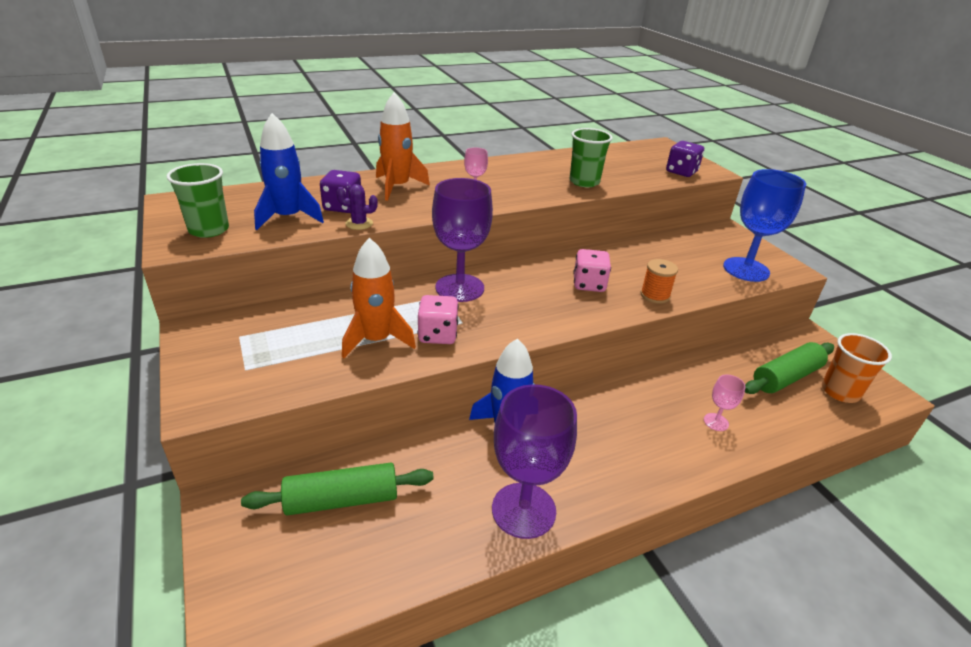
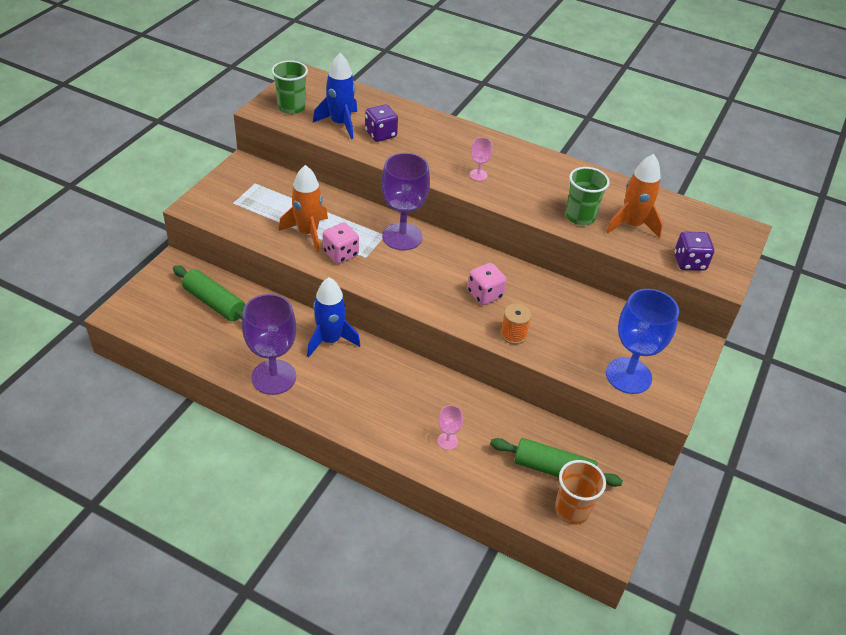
camera: 50 degrees right, 10 degrees up
purple cactus [336,184,378,230] -> none
orange rocket [376,92,430,201] -> orange rocket moved to [606,154,663,238]

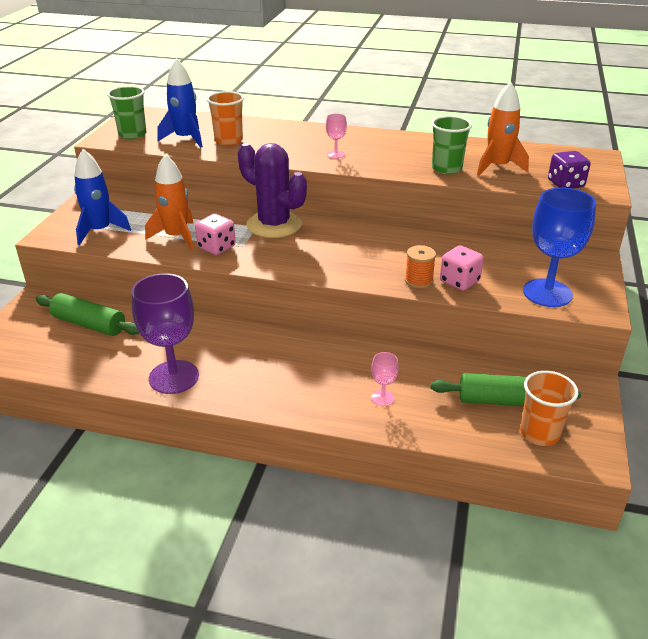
camera: 10 degrees left, 10 degrees down
blue rocket [307,277,360,357] -> blue rocket moved to [74,149,131,245]
purple dice [365,104,398,142] -> orange cup [207,91,244,145]
purple goblet [381,153,430,250] -> purple cactus [238,143,307,238]
pink dice [467,263,507,305] -> pink dice moved to [440,245,484,291]

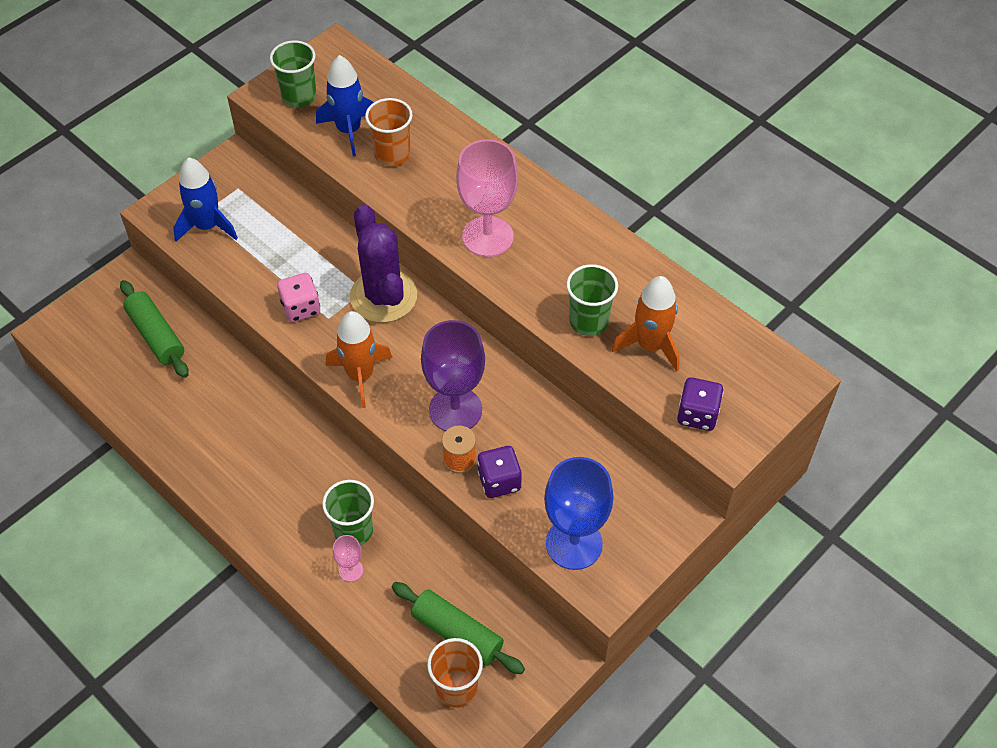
camera: 30 degrees right, 20 degrees up
purple goblet [131,273,199,394] -> purple goblet moved to [421,320,485,431]
orange rocket [145,154,194,250] -> orange rocket moved to [326,311,392,408]
pink goblet [326,113,347,159] -> pink goblet [456,139,518,257], size x2.22
pink dice [440,245,484,291] -> purple dice [477,446,522,498]
none -> green cup [322,480,374,546]

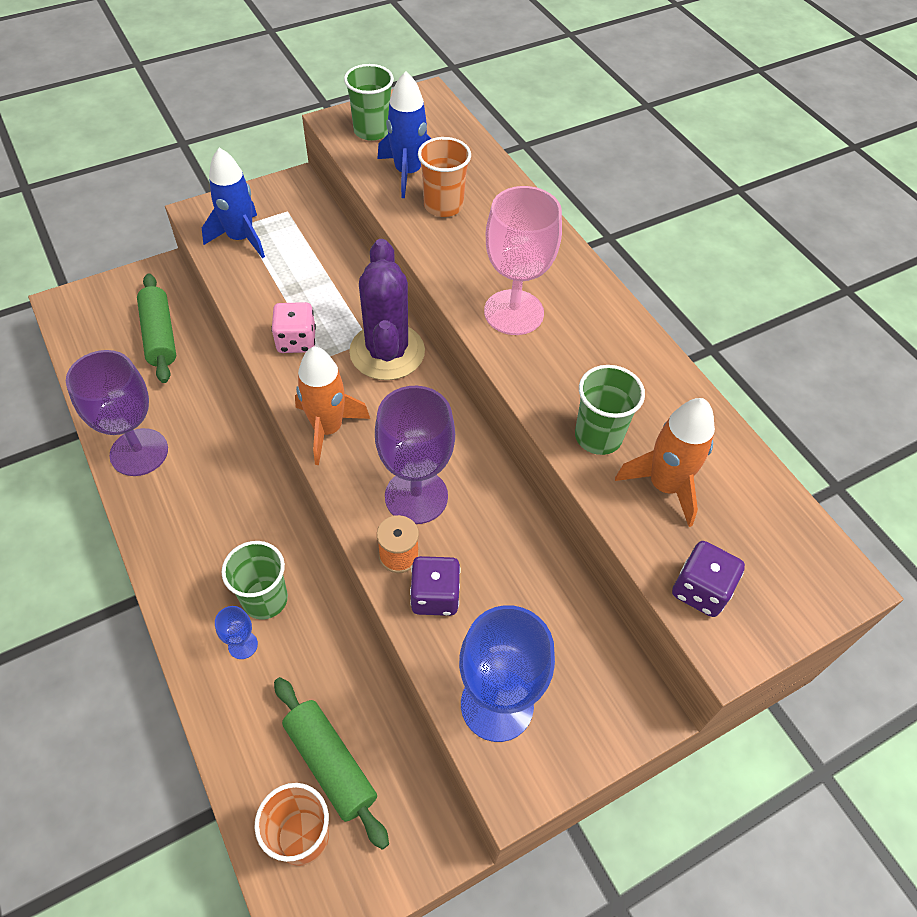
camera: 15 degrees right, 0 degrees up
pink goblet [333,535,363,582] -> blue goblet [215,606,258,659]
none -> purple goblet [66,350,168,476]

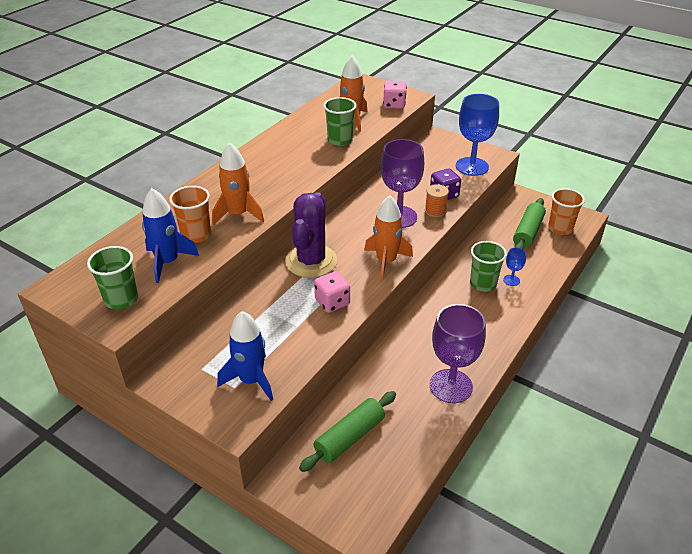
camera: 115 degrees left, 15 degrees down
purple cactus [349,239,425,380] -> purple cactus turned 45 degrees counterclockwise [285,192,337,278]
pink goblet [484,186,562,335] -> none
purple dice [672,541,745,617] -> pink dice [383,81,407,109]
none -> orange rocket [212,142,264,225]

